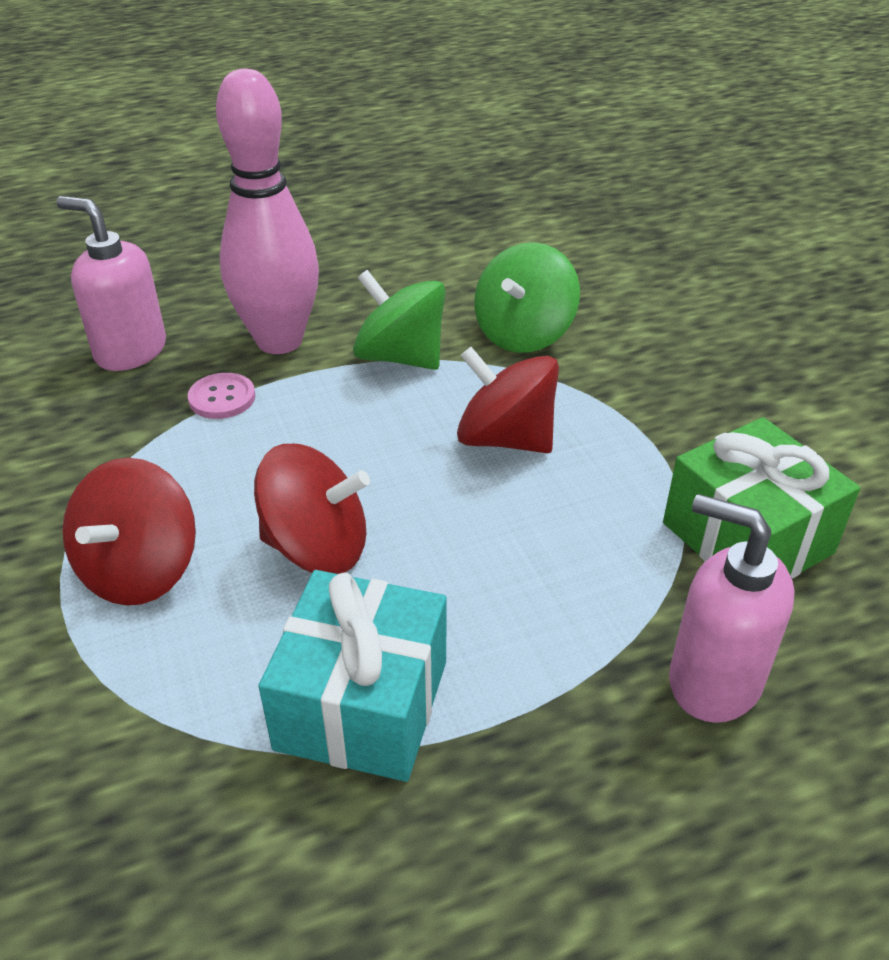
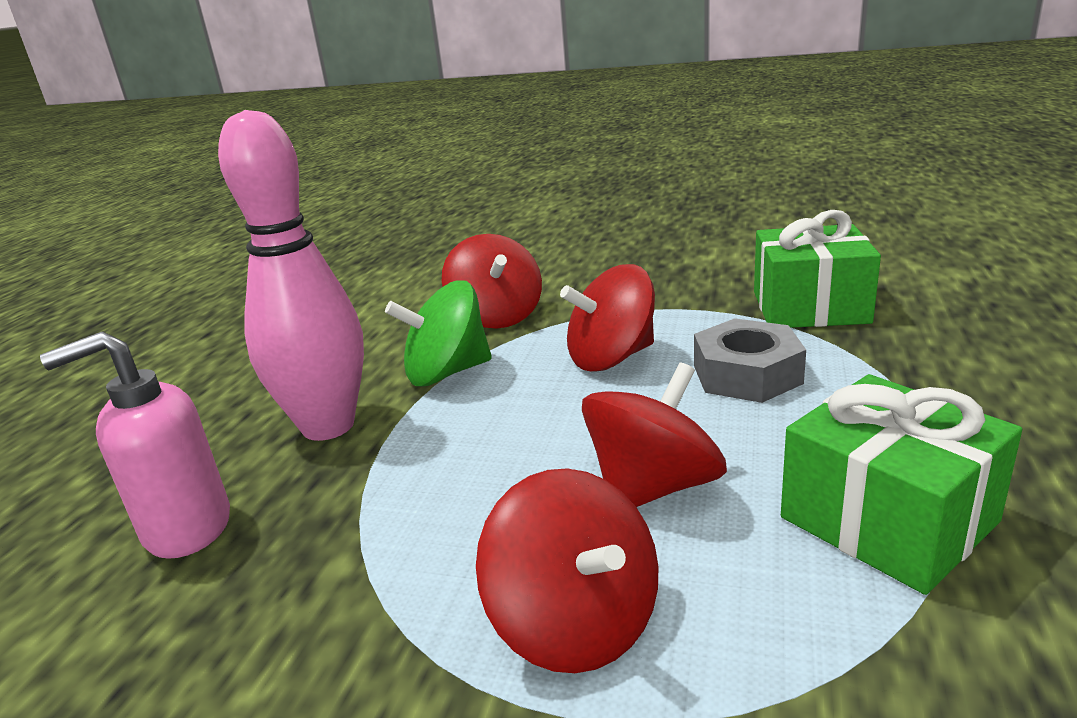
camera: 50 degrees left, 15 degrees down
pink button [188,373,255,419] -> none
turquoise gift [259,570,446,782] -> green gift [781,374,1022,595]
green spinning top [474,242,580,353] -> red spinning top [442,234,542,329]
pink soap dispenser [669,494,795,723] -> none
none -> grey nut [694,318,806,403]

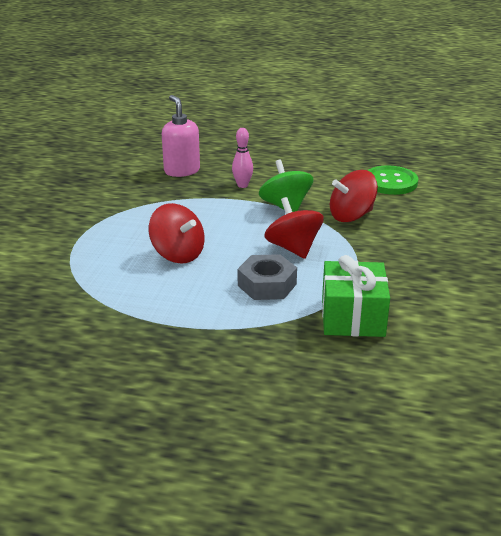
camera: 85 degrees right, 5 degrees up
pink bowling pin [218,110,364,441] -> pink bowling pin [232,128,253,188], size x0.47
red spinning top [476,468,658,673] -> none
green gift [781,374,1022,595] -> none
none -> green button [368,165,418,195]

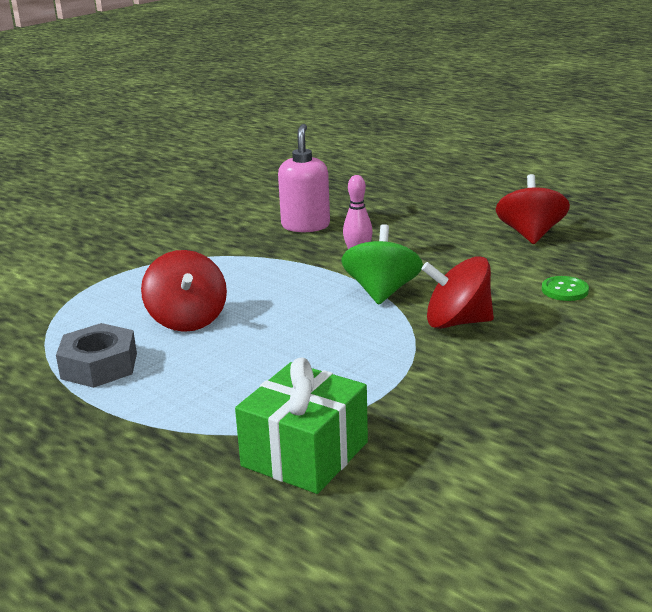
camera: 30 degrees right, 5 degrees down
grey nut [237,254,297,300] -> grey nut moved to [56,323,137,388]
red spinning top [264,197,324,259] -> red spinning top moved to [496,174,570,244]
green button [368,165,418,195] -> green button [542,276,589,301], size x0.56

